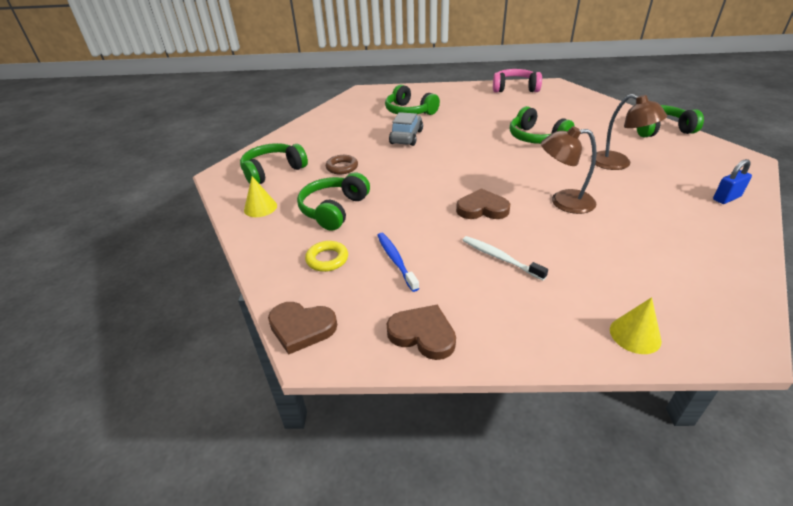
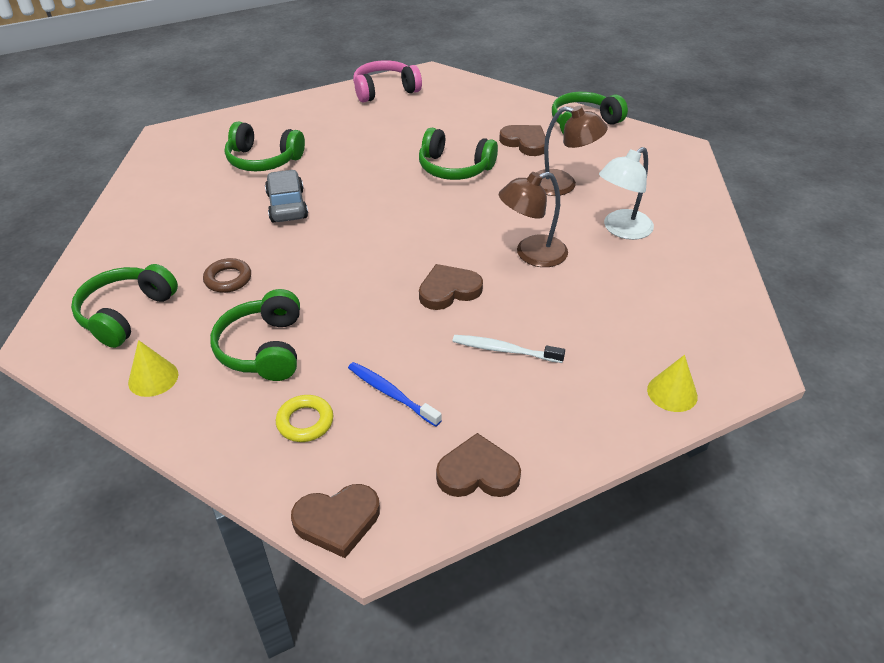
camera: 30 degrees left, 5 degrees up
blue padlock [713,159,752,204] -> none
none -> brown heart [499,125,546,156]
none -> white lamp [599,147,654,240]

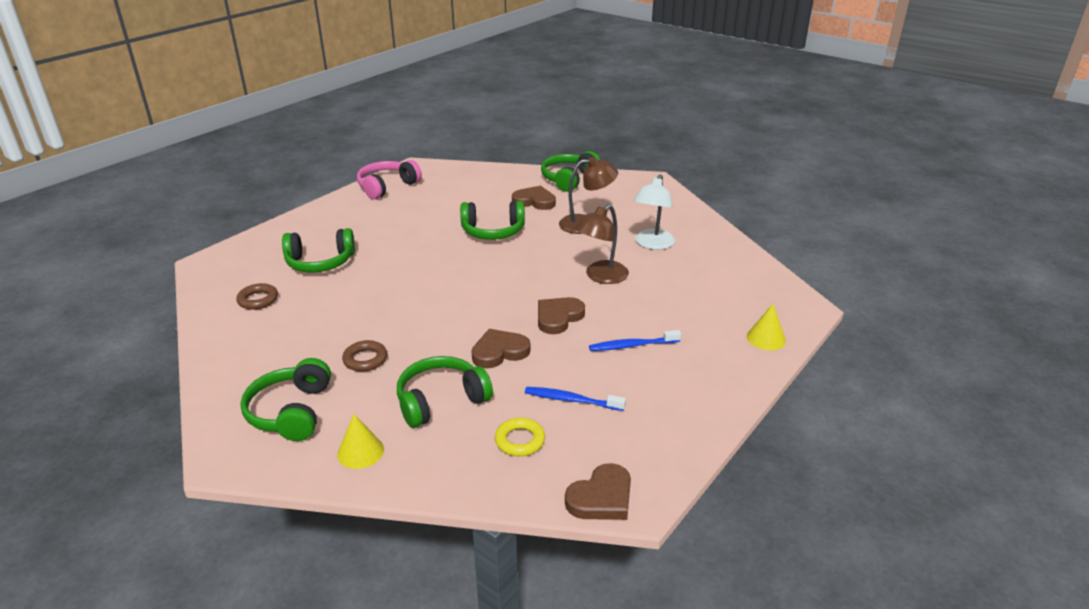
camera: 25 degrees left, 10 degrees down
green headphones [210,289,300,381] -> green headphones turned 90 degrees clockwise [397,356,493,428]
grey car [265,170,308,223] -> none
brown heart [436,433,521,497] -> brown heart moved to [472,329,530,368]
white toothbrush [452,335,565,363] -> blue toothbrush [589,330,681,351]
none -> brown ring [237,283,278,310]

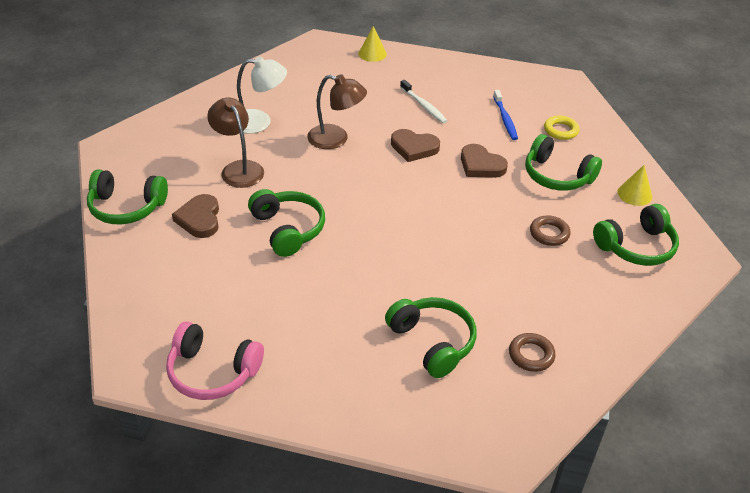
camera: 115 degrees left, 10 degrees up
brown heart [565,463,631,520] -> none
blue toothbrush [589,330,681,351] -> white toothbrush [400,80,447,123]

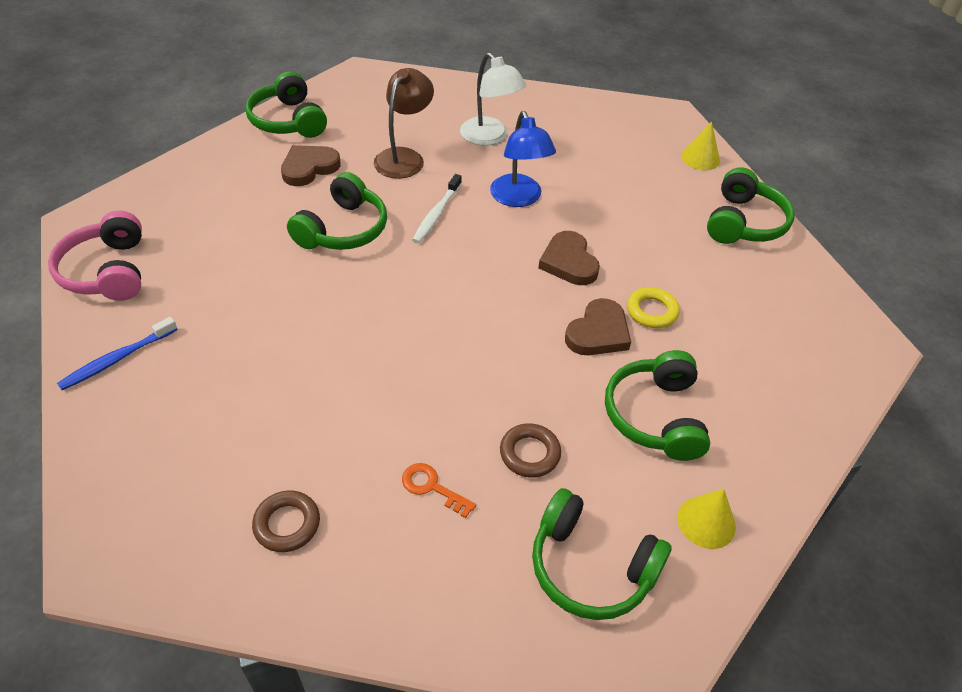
camera: 55 degrees right, 5 degrees up
brown lamp [307,74,367,149] -> blue lamp [490,111,556,207]
green headphones [385,297,477,378] -> green headphones moved to [707,167,795,244]
white toothbrush [400,80,447,123] -> white toothbrush moved to [412,174,462,243]
brown heart [461,144,508,178] -> brown heart turned 150 degrees counterclockwise [565,298,631,355]
blue toothbrush [493,90,518,140] -> blue toothbrush moved to [57,317,178,390]
yellow ring [544,115,579,140] -> yellow ring moved to [627,287,680,328]
none -> orange key [402,463,476,518]

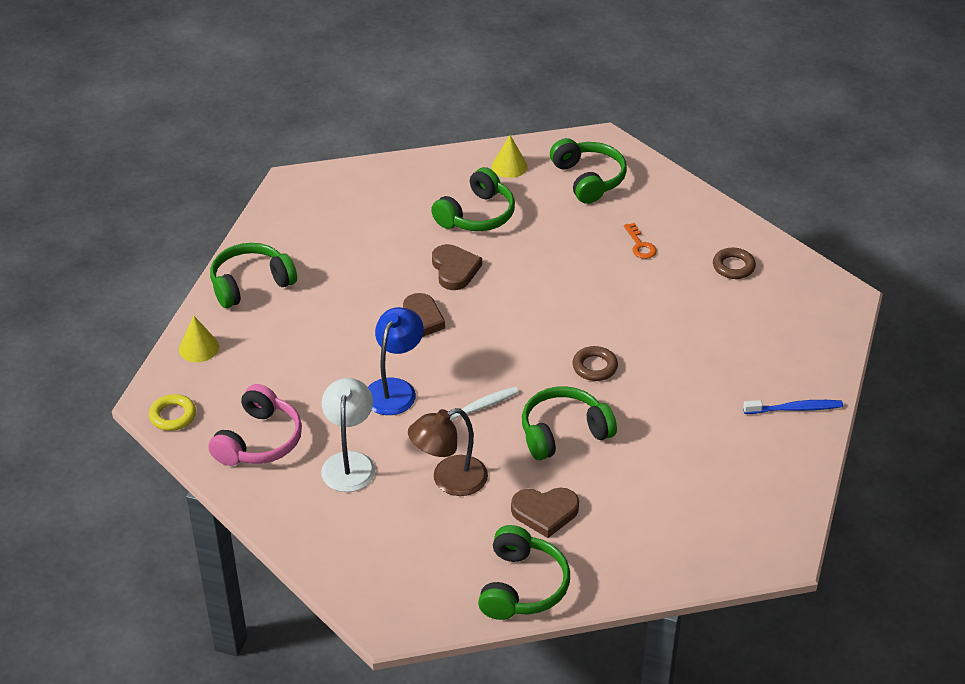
camera: 140 degrees left, 5 degrees down
pink headphones [48,211,142,301] -> pink headphones moved to [208,384,302,466]
brown ring [500,423,561,478] -> brown ring moved to [573,346,618,381]
brown heart [565,298,631,355] -> brown heart turned 90 degrees clockwise [432,244,482,290]
yellow ring [627,287,680,328] -> yellow ring moved to [149,394,196,431]

